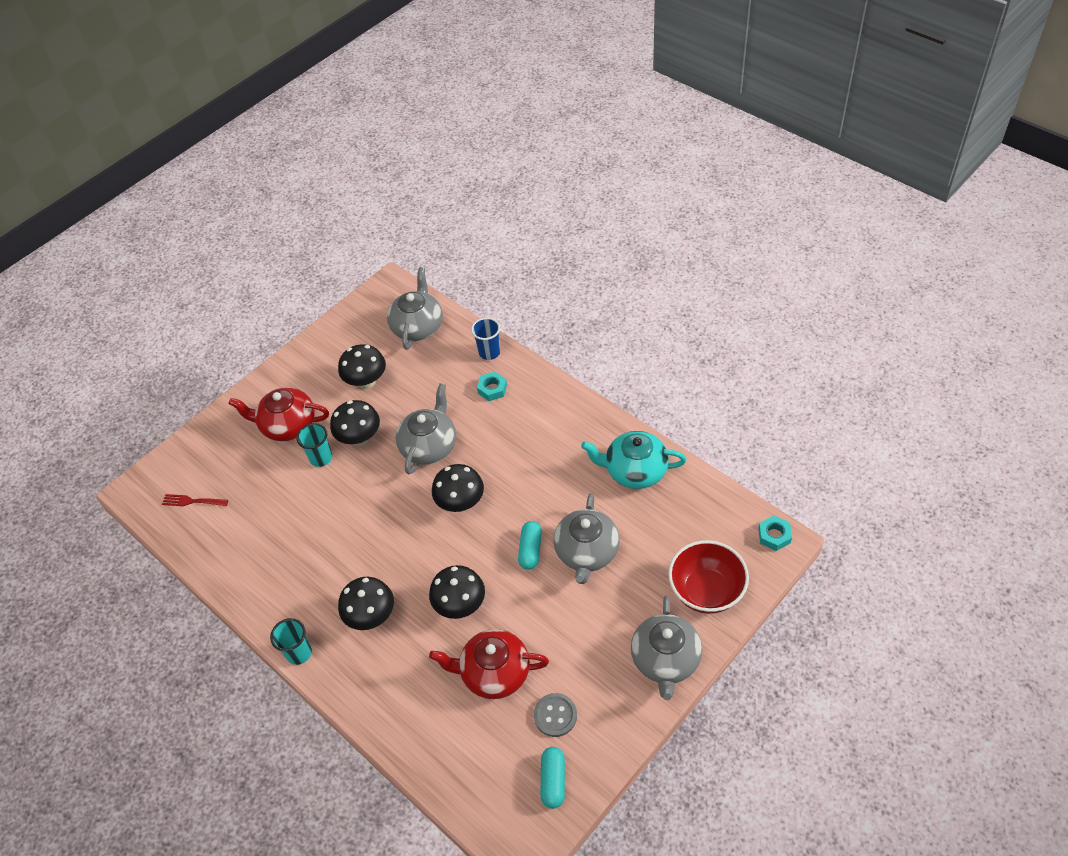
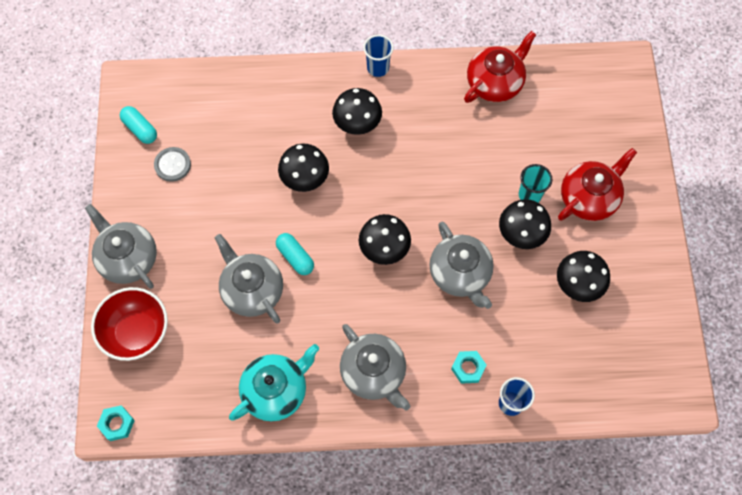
camera: 130 degrees right, 15 degrees up
red fork [162,494,228,506] -> none
turquoise cup [270,618,312,665] -> blue cup [363,35,394,77]
grey teapot [387,267,443,350] -> grey teapot moved to [340,324,410,411]
red teapot [429,629,549,699] -> red teapot moved to [464,31,536,103]

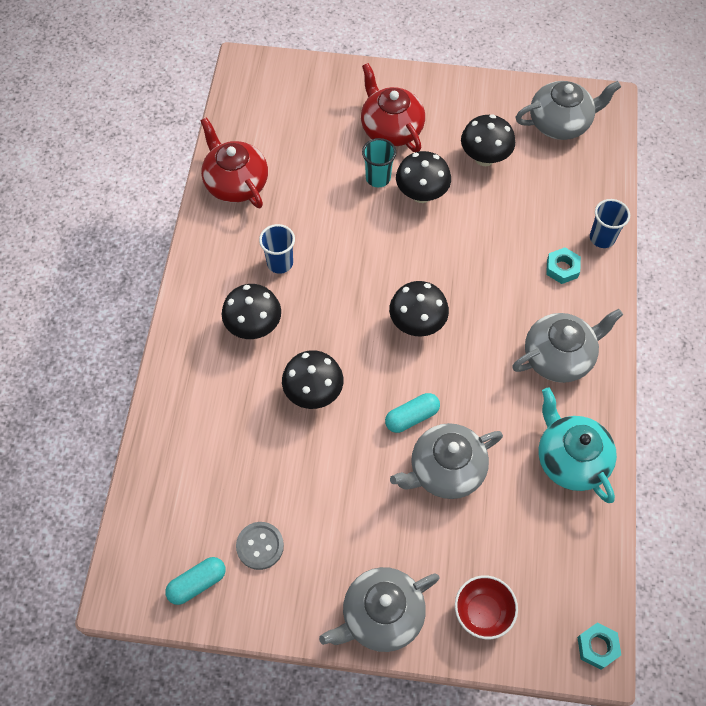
camera: 80 degrees left, 5 degrees down
red bowl [91,287,168,361] -> red bowl [455,575,518,639], size x0.66
blue cup [363,35,394,77] -> blue cup moved to [259,224,295,274]
grey teapot [429,222,494,309] -> grey teapot moved to [516,81,621,140]

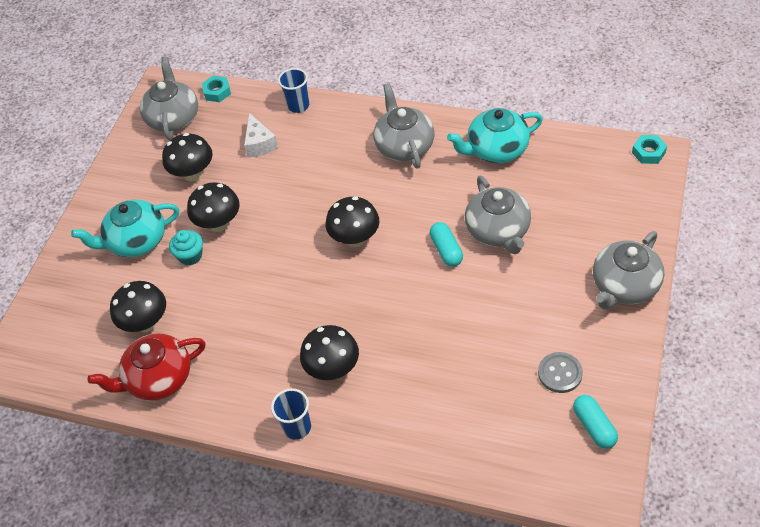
camera: 75 degrees left, 10 degrees down
blue cup [259,224,295,274] -> blue cup moved to [271,388,311,440]
black mushroom [282,350,343,409] -> black mushroom moved to [110,281,166,332]
grey teapot [319,567,439,652] -> grey teapot turned 60 degrees clockwise [593,231,664,309]
red teapot [361,63,425,152] -> turquoise teapot [71,199,179,257]
turquoise cup [362,138,396,187] -> turquoise cupcake [169,230,203,265]
red bowl [455,575,518,639] -> none
turquoise nut [546,247,581,284] -> turquoise nut moved to [202,75,231,102]
none -> white cheese [244,113,278,158]

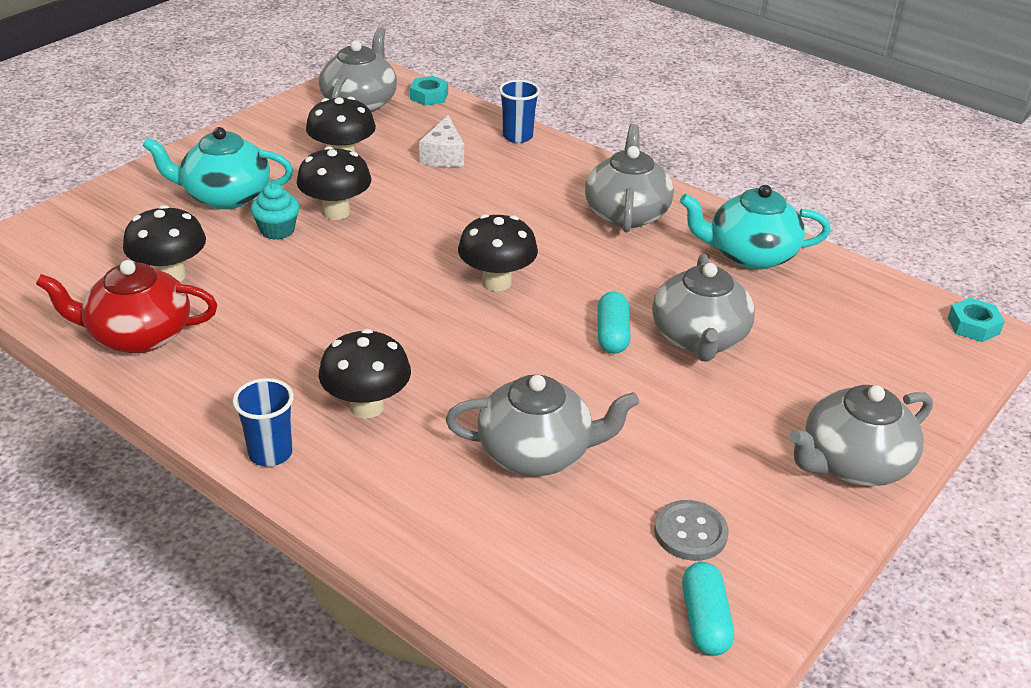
camera: 15 degrees right, 15 degrees down
none -> grey teapot [446,374,640,476]

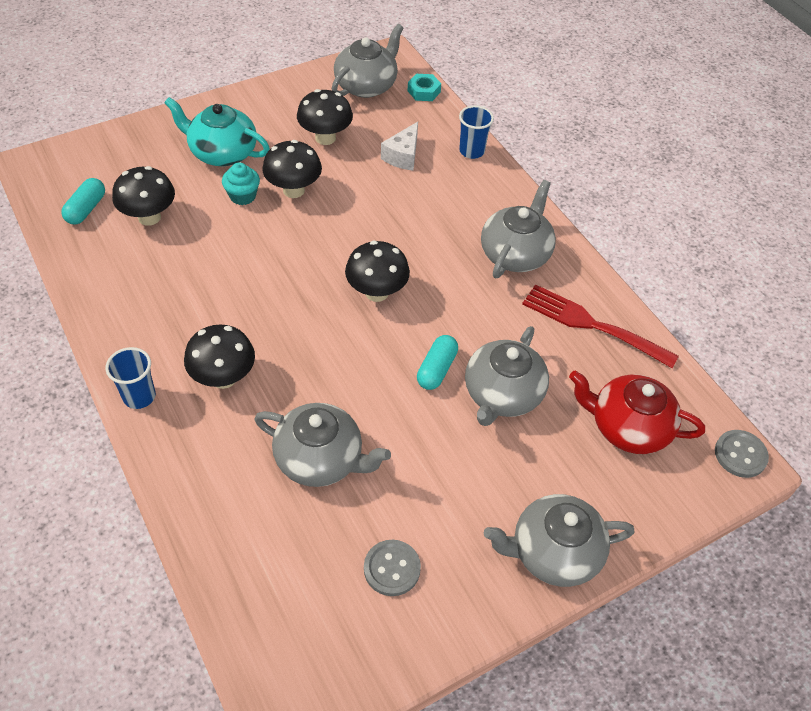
camera: 20 degrees right, 15 degrees up
red teapot [36,260,218,353] -> red teapot moved to [569,371,705,454]
turquoise teapot [680,185,831,270] -> red fork [522,284,679,368]
turquoise capsule [682,562,734,656] -> turquoise capsule moved to [61,178,105,225]
turquoise nut [948,298,1005,342] -> grey button [715,430,769,478]

